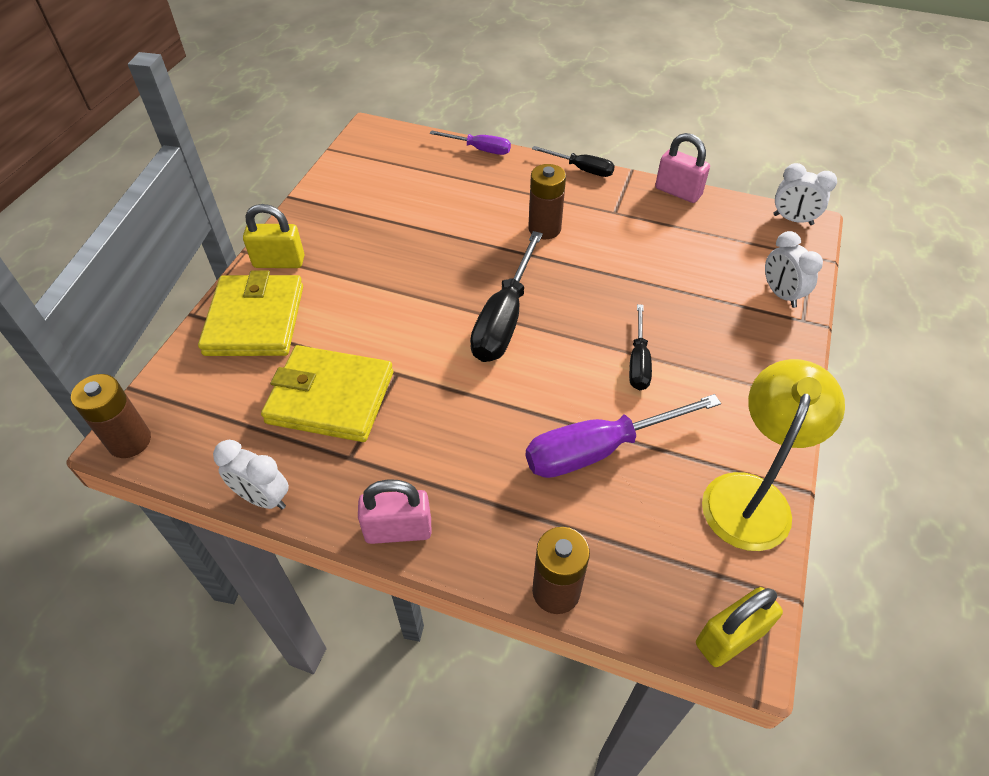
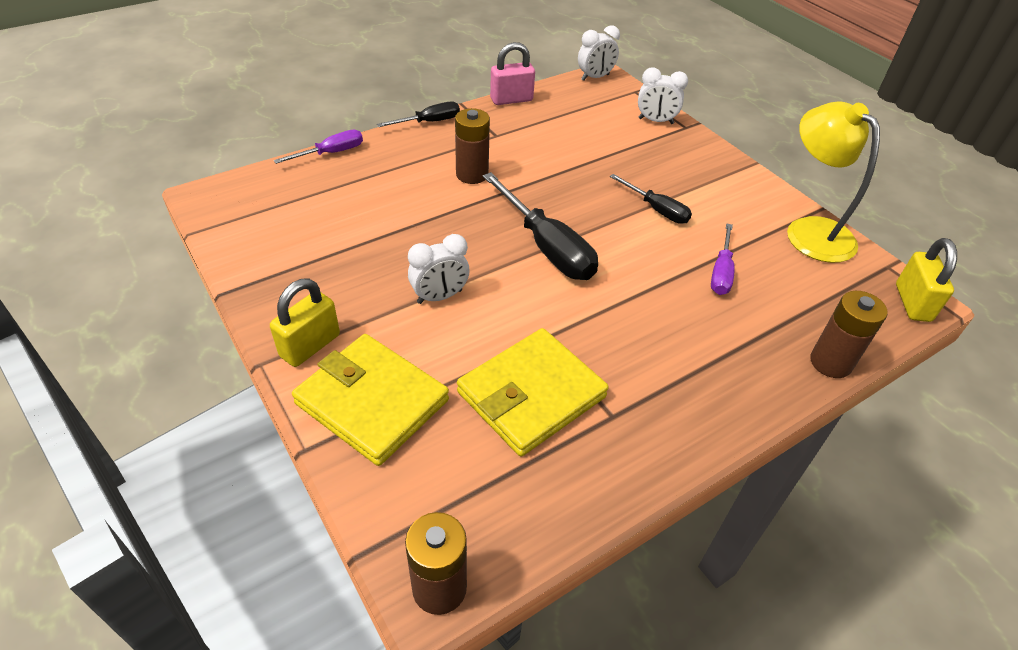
camera: 55 degrees left, 5 degrees down
white clock [213,440,289,509] -> white clock moved to [408,234,470,304]
pink padlock [358,479,432,544] -> none
purple screwdriver [526,394,721,478] -> purple screwdriver [711,224,735,295], size x0.57

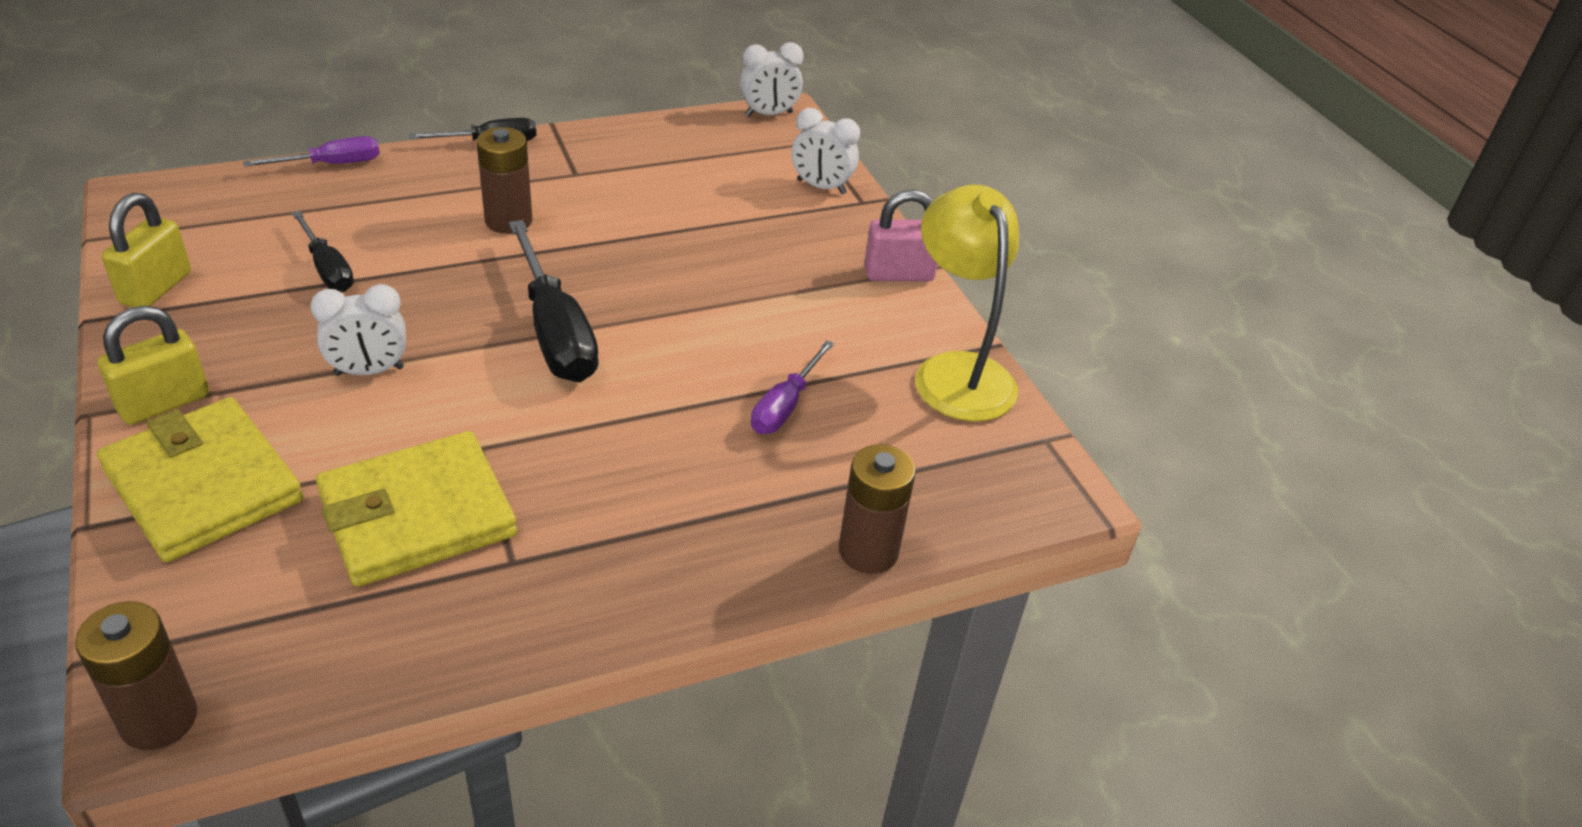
camera: 10 degrees right, 5 degrees down
pink padlock [490,42,535,105] -> pink padlock moved to [864,189,937,281]
black screwdriver [610,174,692,224] -> black screwdriver moved to [292,211,354,292]
yellow padlock [896,238,957,322] -> yellow padlock moved to [102,193,191,307]

